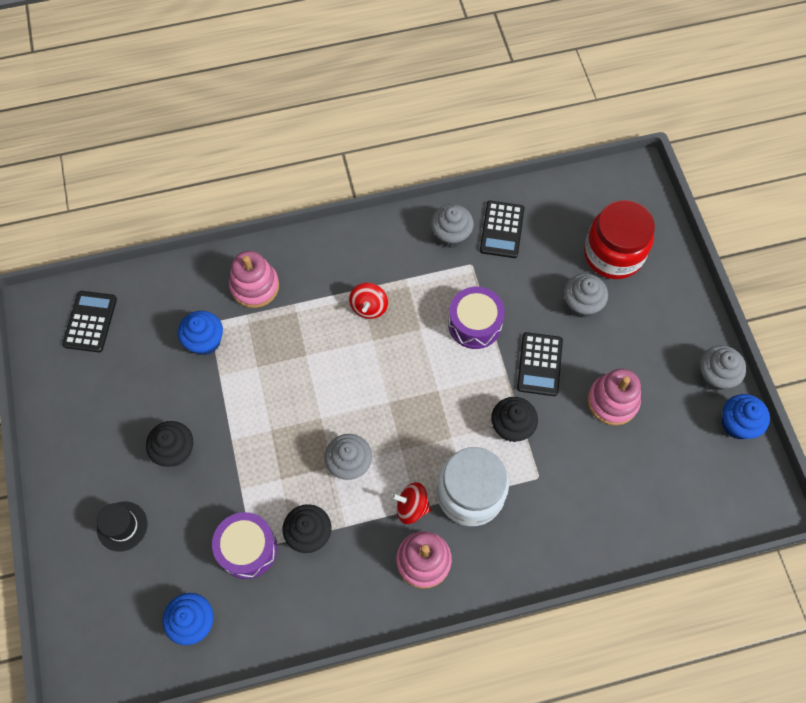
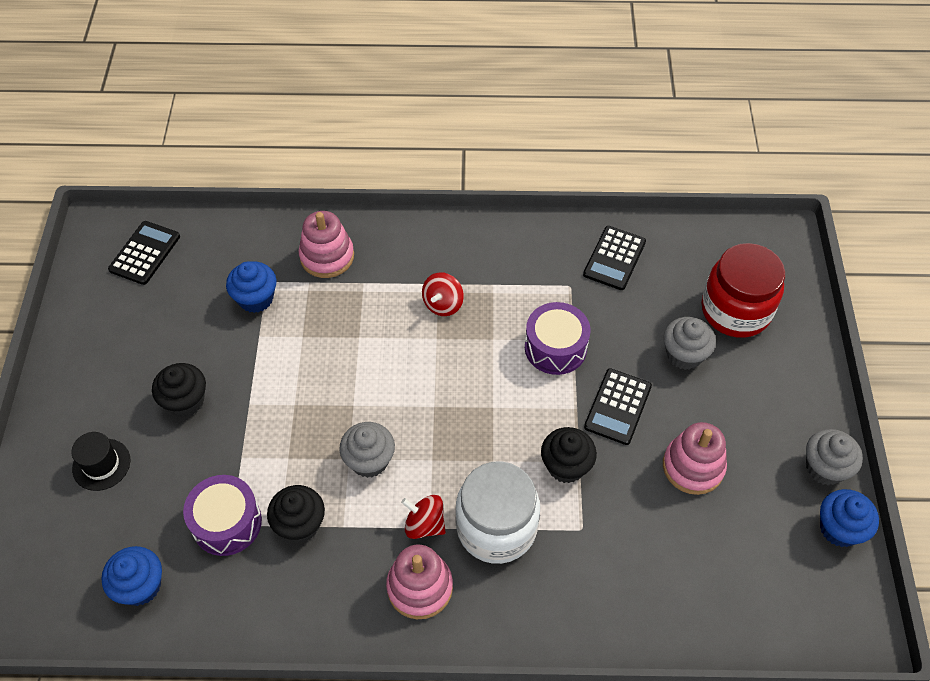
camera: 15 degrees right, 10 degrees down
grey cupcake [431,204,474,248] -> none

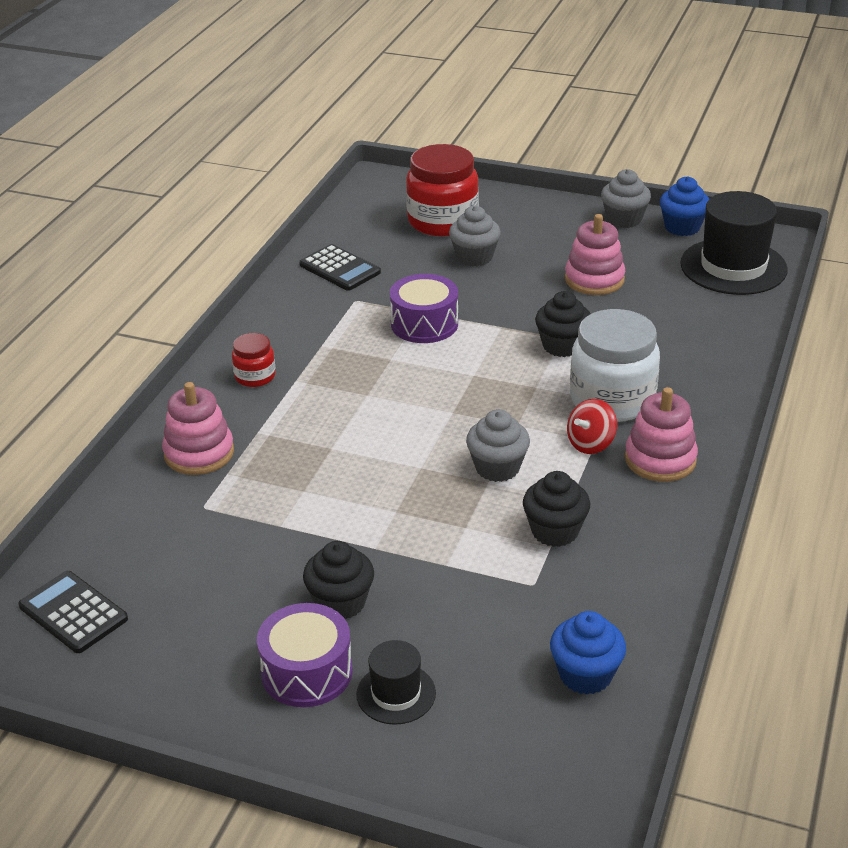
camera: 70 degrees left, 20 degrees down
purple drum [183,475,262,556] -> purple drum moved to [257,603,353,707]
blue cupcake [226,261,277,313] -> none
red spinning top [422,272,464,316] -> none
black calculator [584,368,652,445] -> none
none -> red jar [232,333,276,387]
none -> black hat [680,191,788,295]

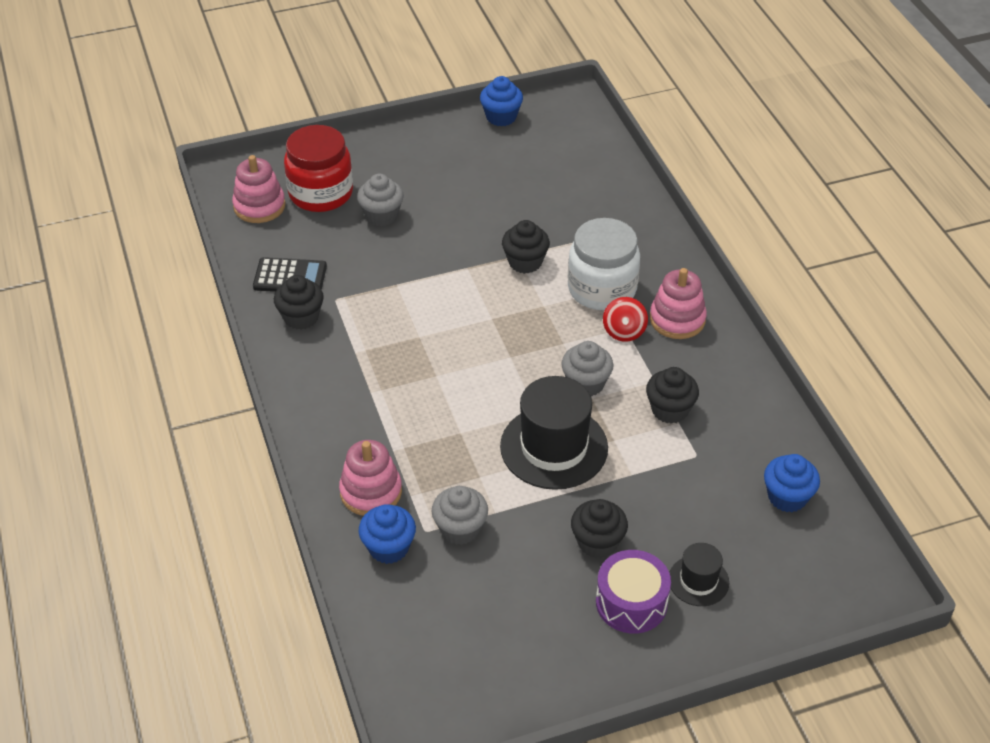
camera: 40 degrees left, 10 degrees up
black calculator [18,571,128,653] -> none
red jar [232,333,276,387] -> none
purple drum [390,274,458,343] -> none
pink stacking toy [565,214,625,295] -> pink stacking toy moved to [232,155,286,223]
grey cupcake [601,169,651,228] -> grey cupcake moved to [432,486,488,545]
black hat [680,191,788,295] -> black hat moved to [500,376,608,490]
none -> black cupcake [274,275,324,330]
none -> blue cupcake [359,504,416,564]

